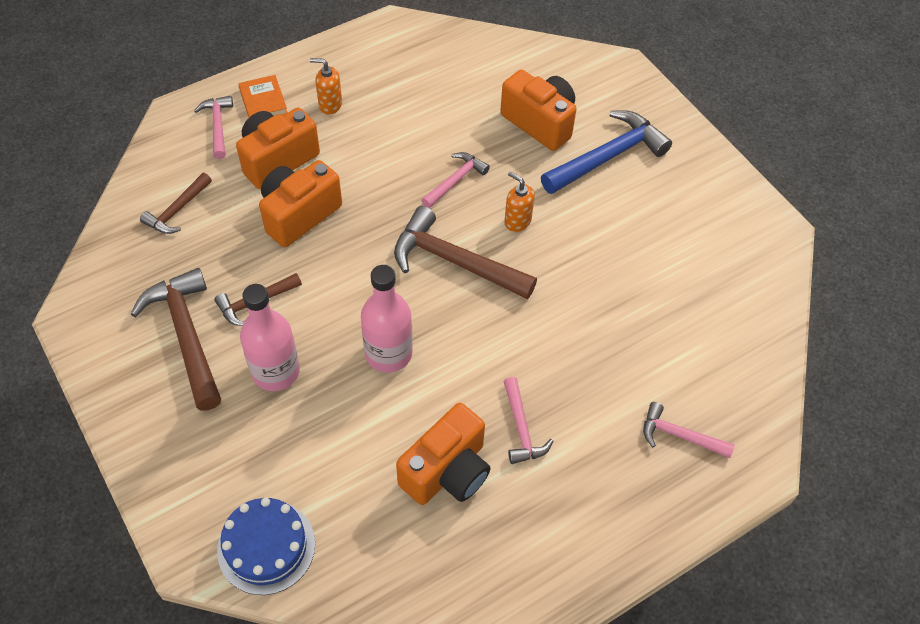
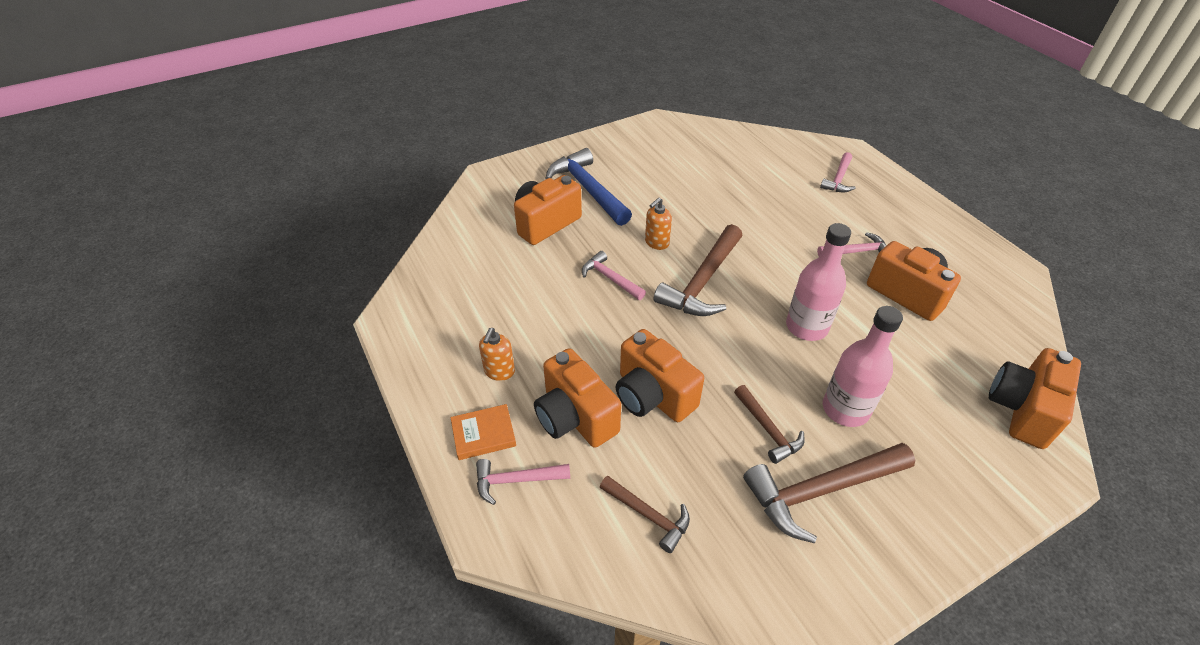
camera: 85 degrees left, 10 degrees down
blue cake [217,497,315,595] -> orange camera [989,348,1081,449]

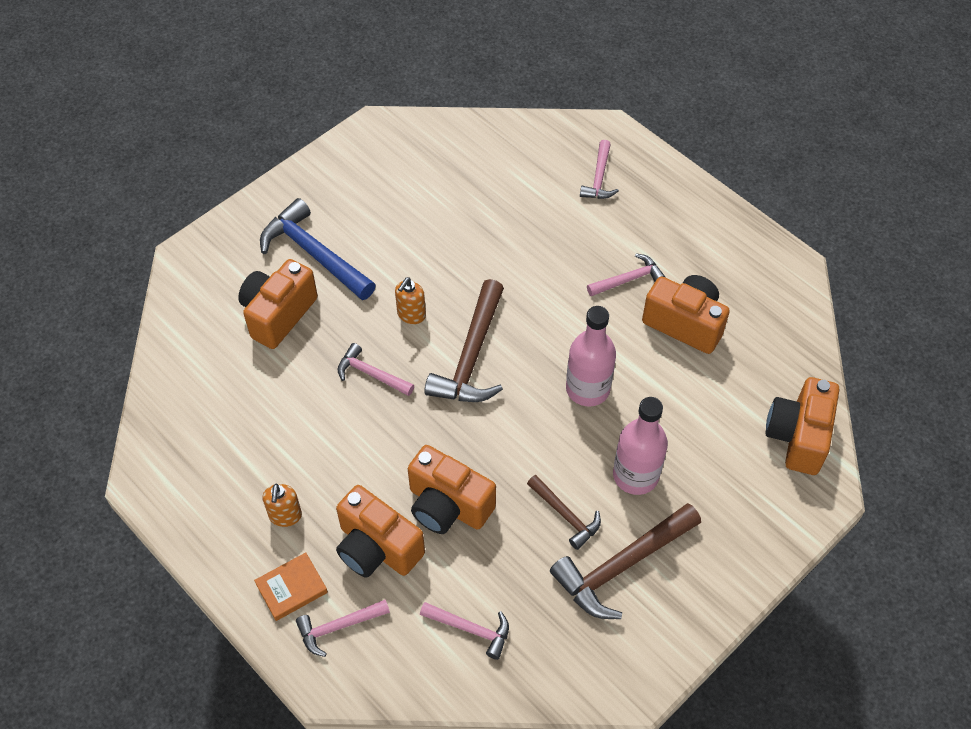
camera: 15 degrees left, 10 degrees up
brown hammer [600,476,690,553] -> pink hammer [420,602,509,660]

